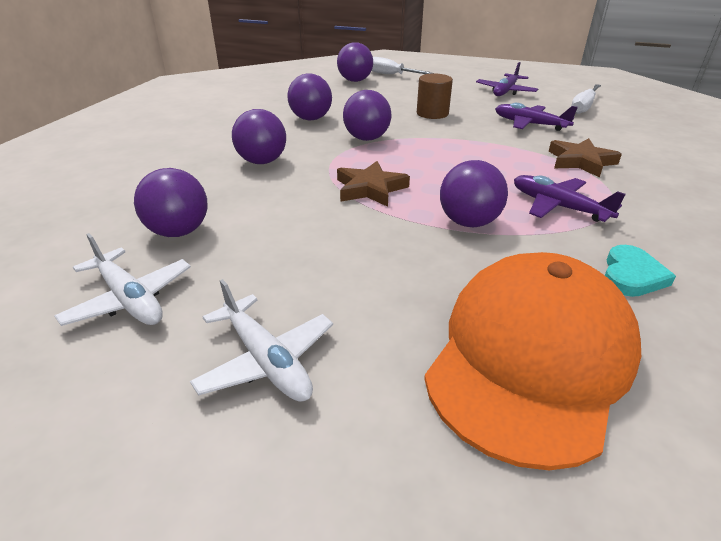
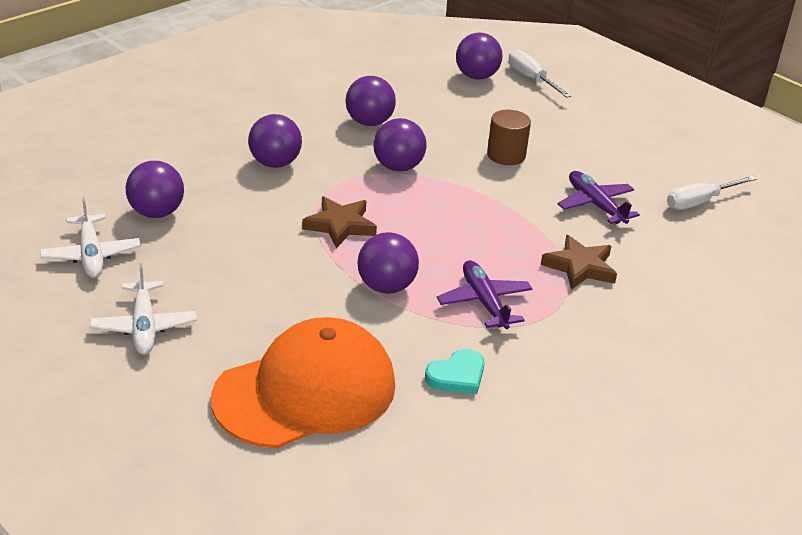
camera: 25 degrees right, 0 degrees up
purple plane [476,62,538,96] -> none

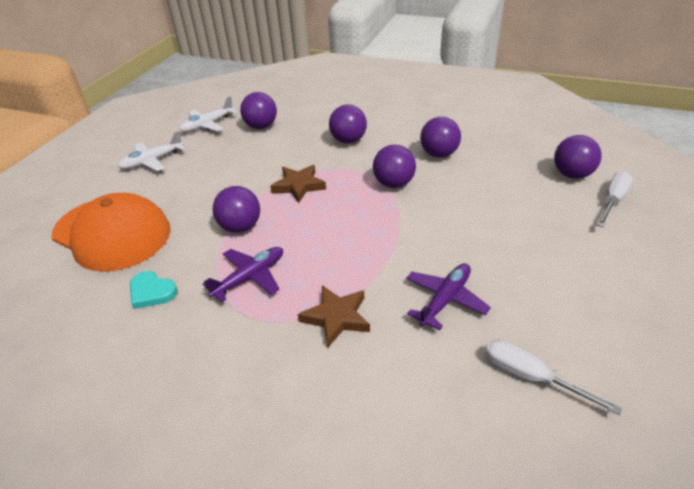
camera: 70 degrees right, 5 degrees up
brown cylinder [487,110,531,165] -> none

